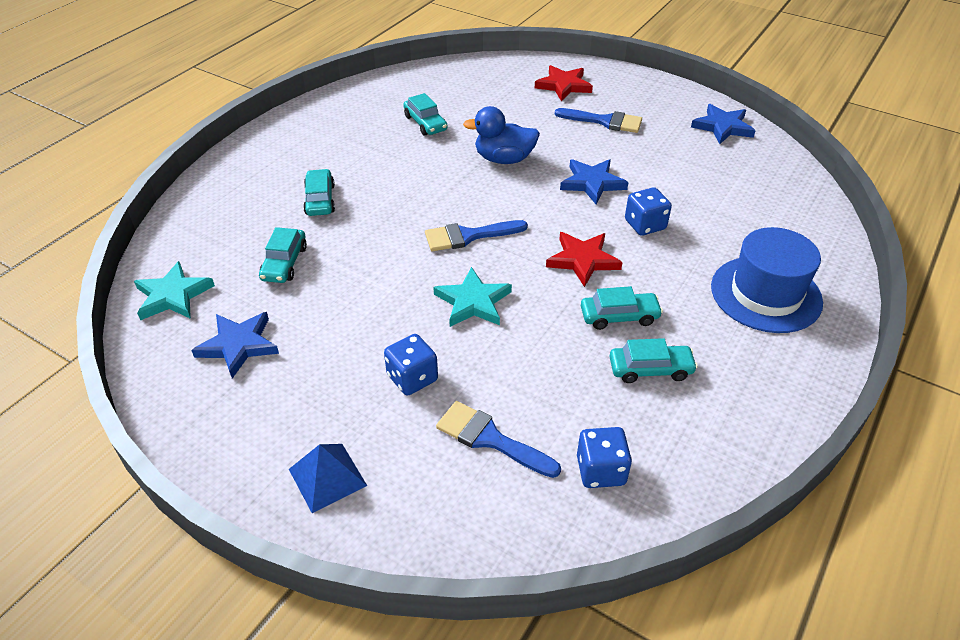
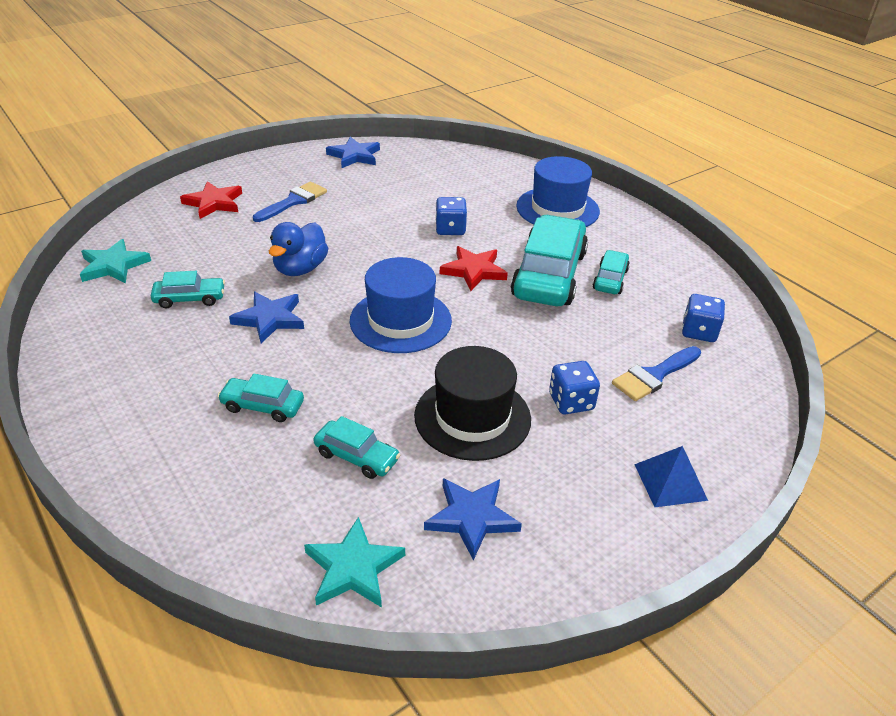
camera: 70 degrees left, 5 degrees down
blue brush [425,220,528,251] -> blue hat [350,257,452,353]
turquoise star [433,267,512,327] -> turquoise star moved to [80,239,151,283]
blue star [560,159,629,205] -> blue star moved to [229,292,304,343]
turquoise car [581,286,663,330] -> turquoise car [511,215,588,307], size x2.08
none -> black hat [414,346,531,461]

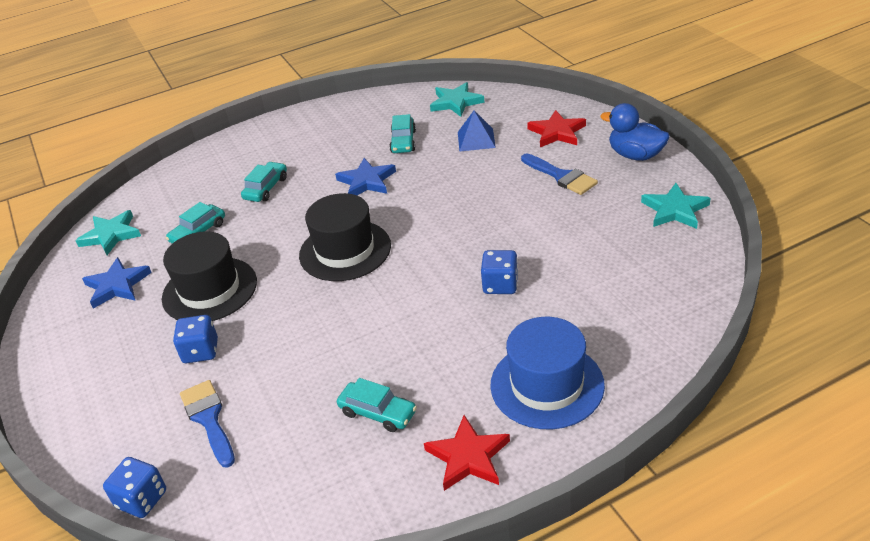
camera: 105 degrees right, 0 degrees up
blue duck [269,222,328,276] -> blue duck moved to [600,103,670,161]
blue star [326,137,380,168] -> turquoise star [641,183,711,229]
blue hat [350,257,452,353] -> black hat [299,193,391,281]
red star [440,246,508,291] -> red star moved to [424,415,510,491]
turquoise car [511,215,588,307] -> none
blue pyramid [634,446,708,507] -> blue pyramid moved to [458,111,496,152]
blue dice [682,294,725,342] -> blue dice moved to [103,457,166,518]

